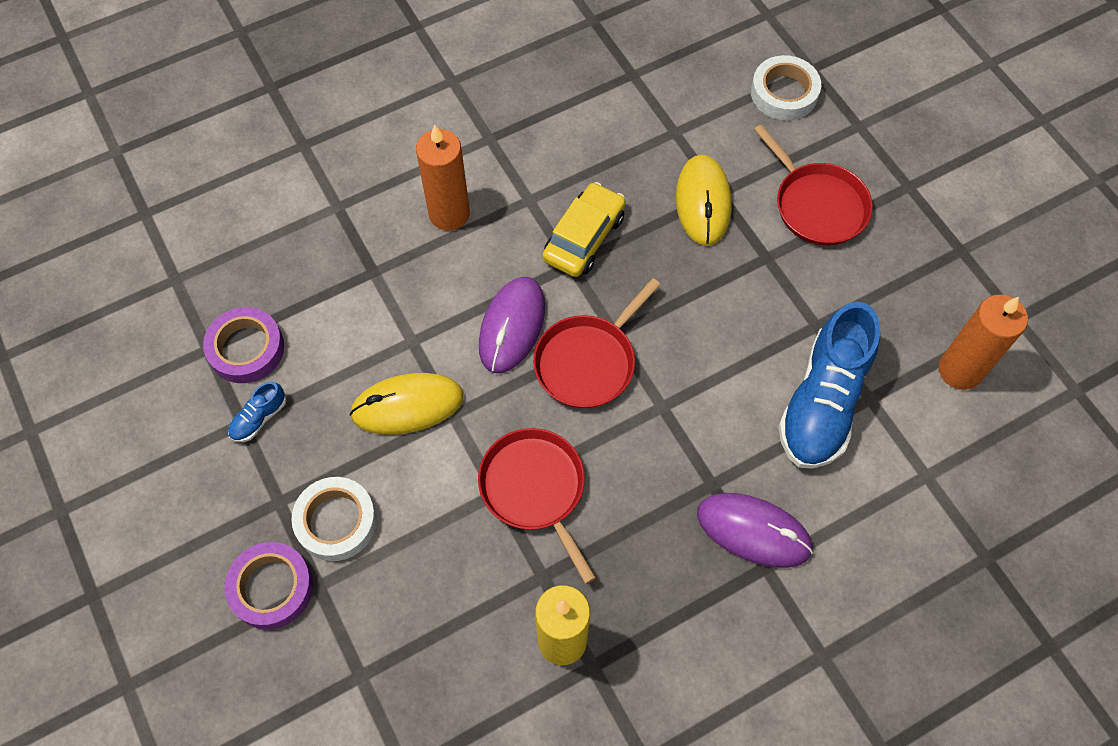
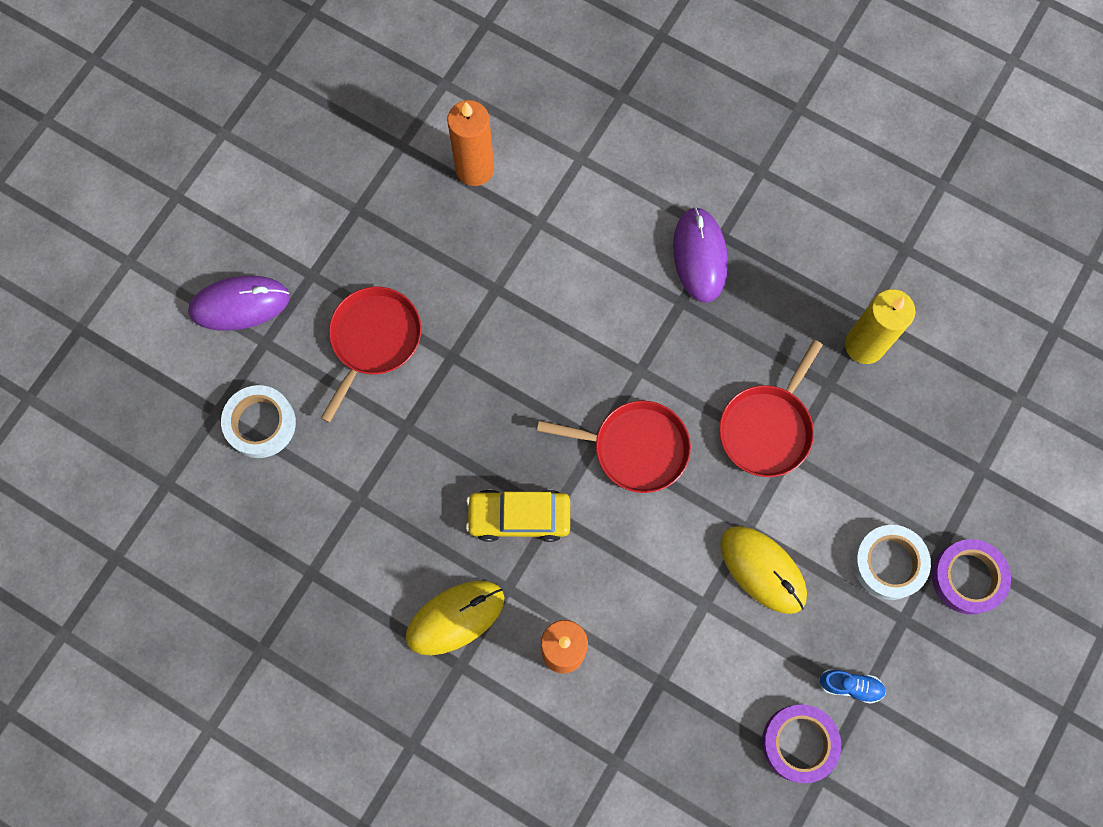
camera: 120 degrees left, 10 degrees up
purple mouse [479,277,545,374] -> purple mouse moved to [188,276,290,331]
yellow mouse [676,155,732,246] -> yellow mouse moved to [406,581,505,656]
blue shoe [778,302,880,469] -> none

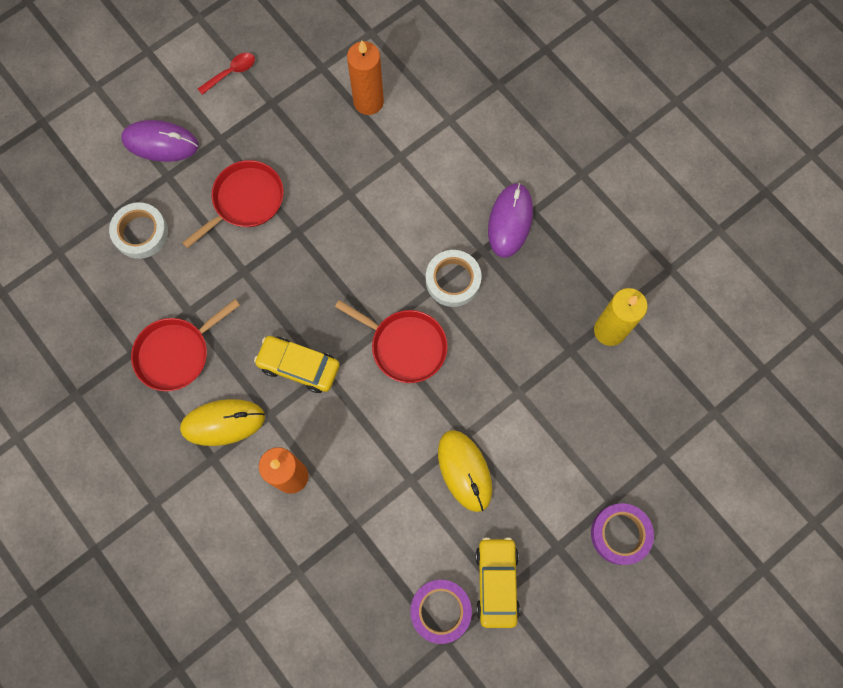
camera: 20 degrees right, 0 degrees up
red pan [719,340,823,477] -> red pan moved to [131,299,240,391]
blue shoe [818,669,886,704] -> yellow car [475,537,520,628]
white tape [853,525,931,600] -> white tape moved to [426,250,481,307]
none -> red spoon [198,53,255,95]

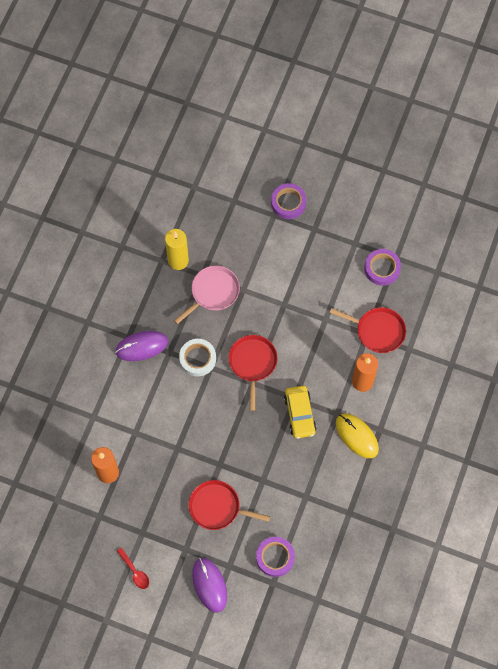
camera: 120 degrees left, 5 degrees down
white tape [109,202,168,259] -> purple tape [256,537,295,577]
red pan [131,299,240,391] -> red pan moved to [330,307,406,353]
red spoon [198,53,255,95] -> red spoon turned 150 degrees counterclockwise [117,547,149,589]
yellow mouse [438,430,492,512] -> none
yellow car [475,537,520,628] -> none
none -> pink pan [174,266,240,324]

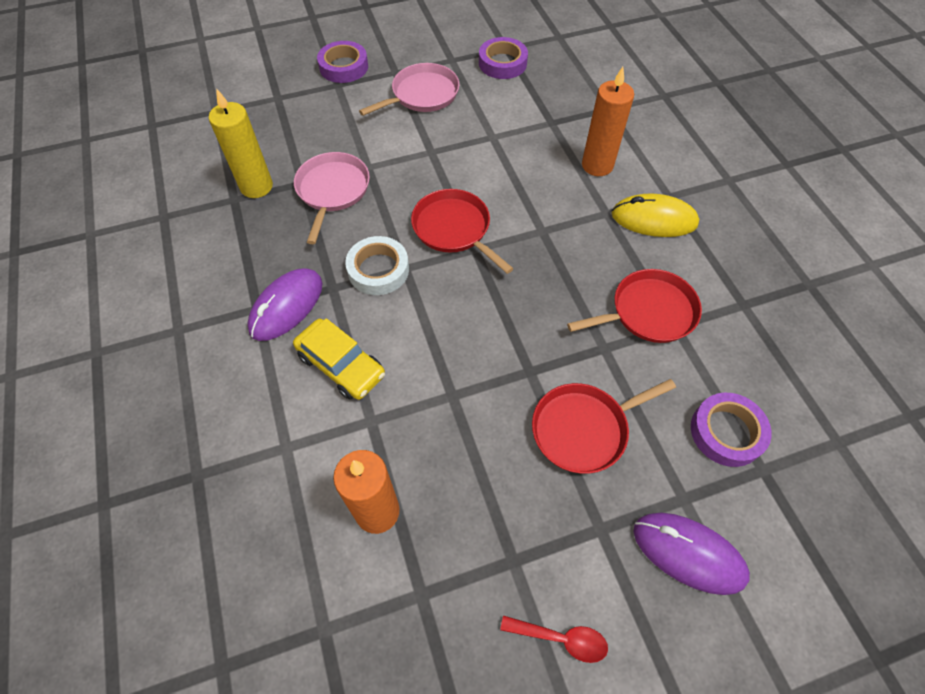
camera: 40 degrees left, 10 degrees down
yellow car [284,386,317,439] -> yellow car moved to [293,318,385,400]
red pan [330,307,406,353] -> red pan moved to [567,269,702,343]
none -> pink pan [359,63,459,116]

